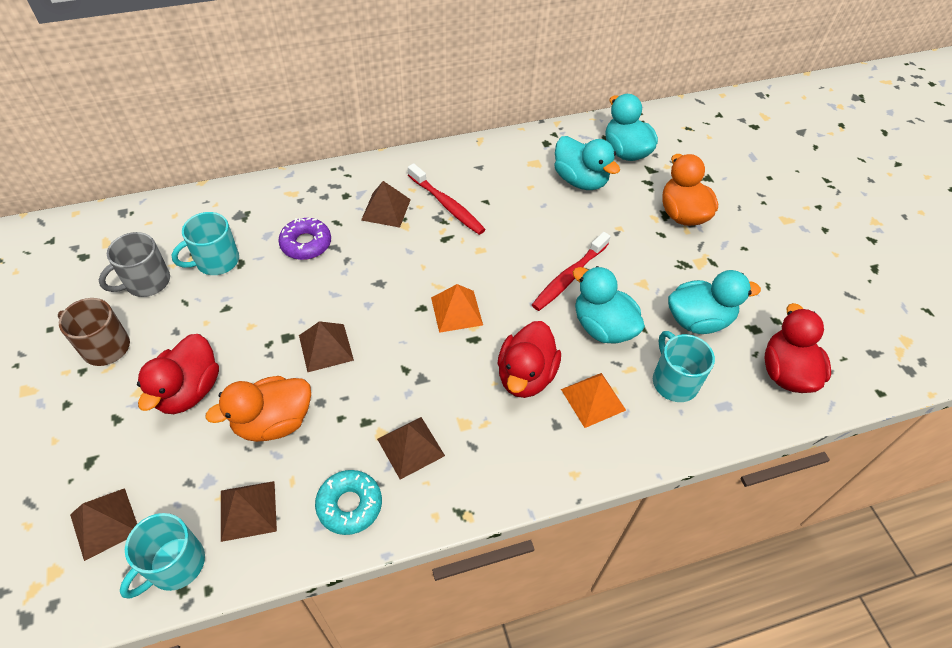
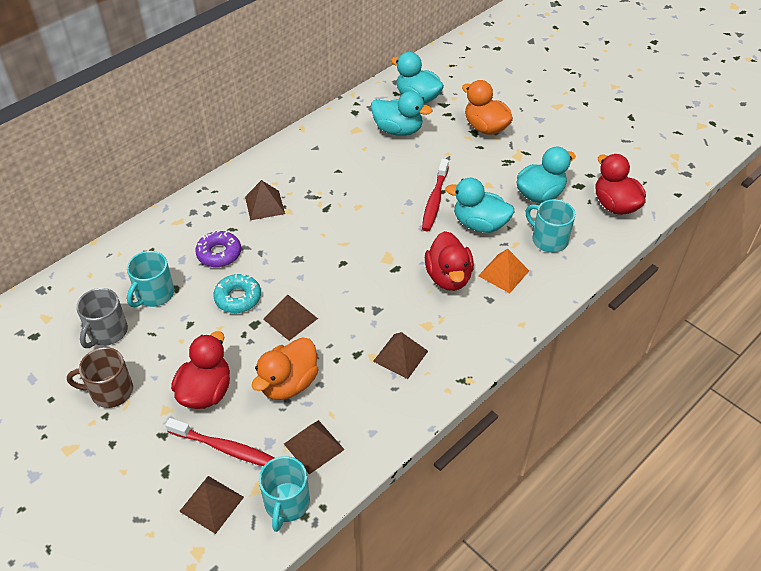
camera: 25 degrees left, 5 degrees down
red duck [137,334,219,414] -> red duck turned 150 degrees counterclockwise [171,331,230,409]
turquoise donut [315,470,382,535] -> turquoise donut moved to [213,274,261,313]
red toothbrush [408,163,486,235] -> red toothbrush moved to [165,418,274,466]
orange pyramid [431,284,483,333] -> none

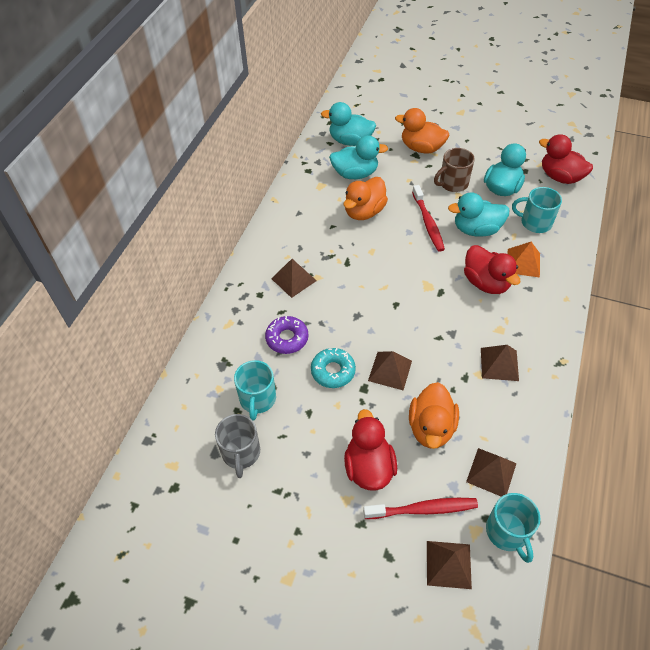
camera: 25 degrees left, 5 degrees up
brown mug [67,347,133,408] -> brown mug moved to [434,148,475,192]
none -> orange duck [343,177,388,220]

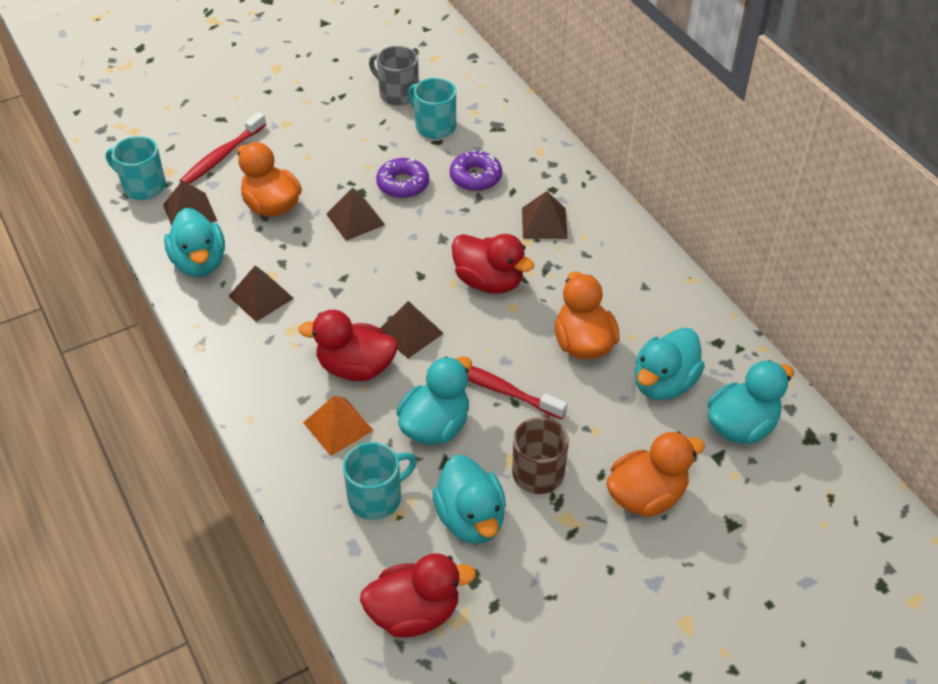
camera: 130 degrees right, 5 degrees down
turquoise donut [311,348,356,388] -> purple donut [376,158,429,198]
red duck [344,409,397,491] -> red duck moved to [452,234,534,294]
brown pyramid [427,541,472,589] -> brown pyramid moved to [380,301,444,358]
none -> turquoise duck [164,208,225,277]

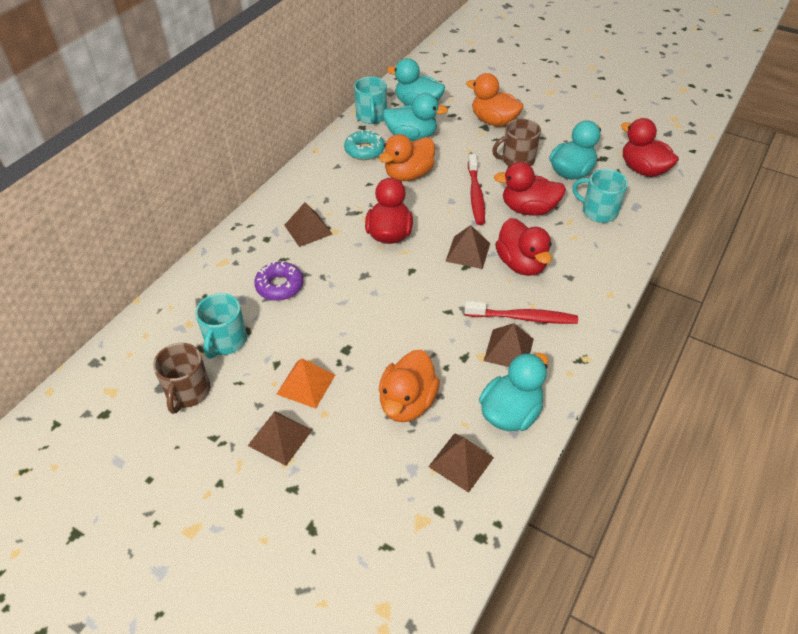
camera: 120 degrees left, 0 degrees up
turquoise mug [106,136,166,200] -> turquoise mug moved to [354,77,387,124]
red toothbrush [180,112,266,184] -> red toothbrush moved to [464,301,578,324]
orange pyramid [303,396,374,456] -> orange pyramid moved to [277,358,335,409]
brown pyramid [326,187,385,241] -> brown pyramid moved to [248,411,312,466]
grey mug [369,46,419,106] -> brown mug [153,343,210,414]
purple donut [376,158,429,198] -> none
turquoise duck [396,356,472,445] -> red duck [494,162,566,216]
none -> turquoise donut [344,130,385,160]

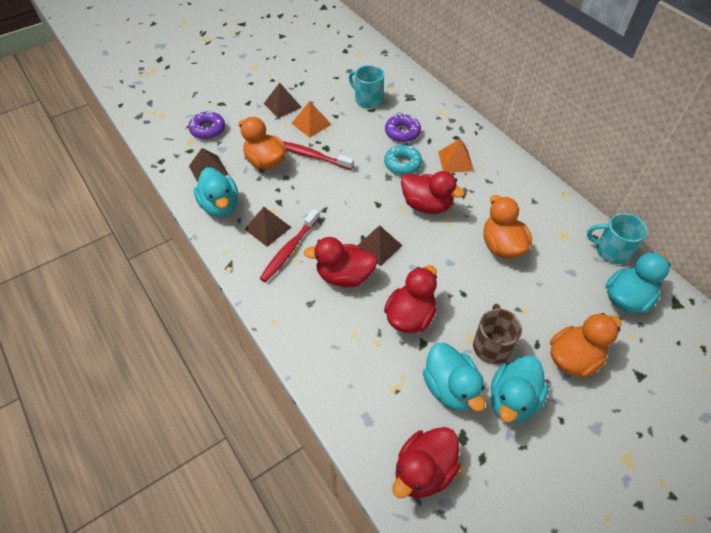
camera: 115 degrees right, 5 degrees up
brown mug [153,343,210,414] -> none
brown pyramid [284,202,332,247] -> orange pyramid [438,139,474,173]
turquoise donut [344,130,385,160] -> turquoise donut moved to [384,145,422,175]
turquoise duck [383,93,448,141] -> turquoise duck moved to [491,355,549,423]
red toothbrush [468,154,485,225] -> red toothbrush moved to [283,141,354,170]
turquoise mug [572,169,628,223] -> none
red duck [621,118,679,177] -> red duck turned 150 degrees clockwise [392,427,461,498]
none -> purple donut [188,112,225,139]

